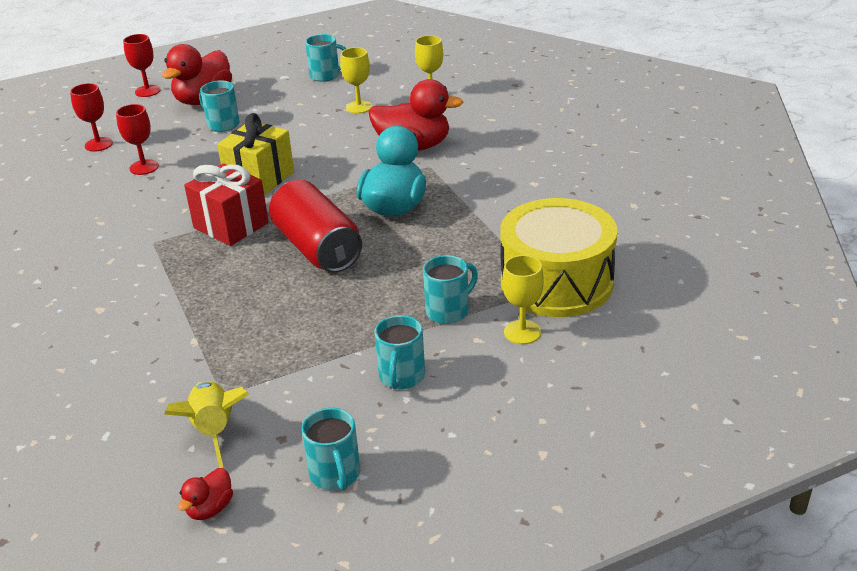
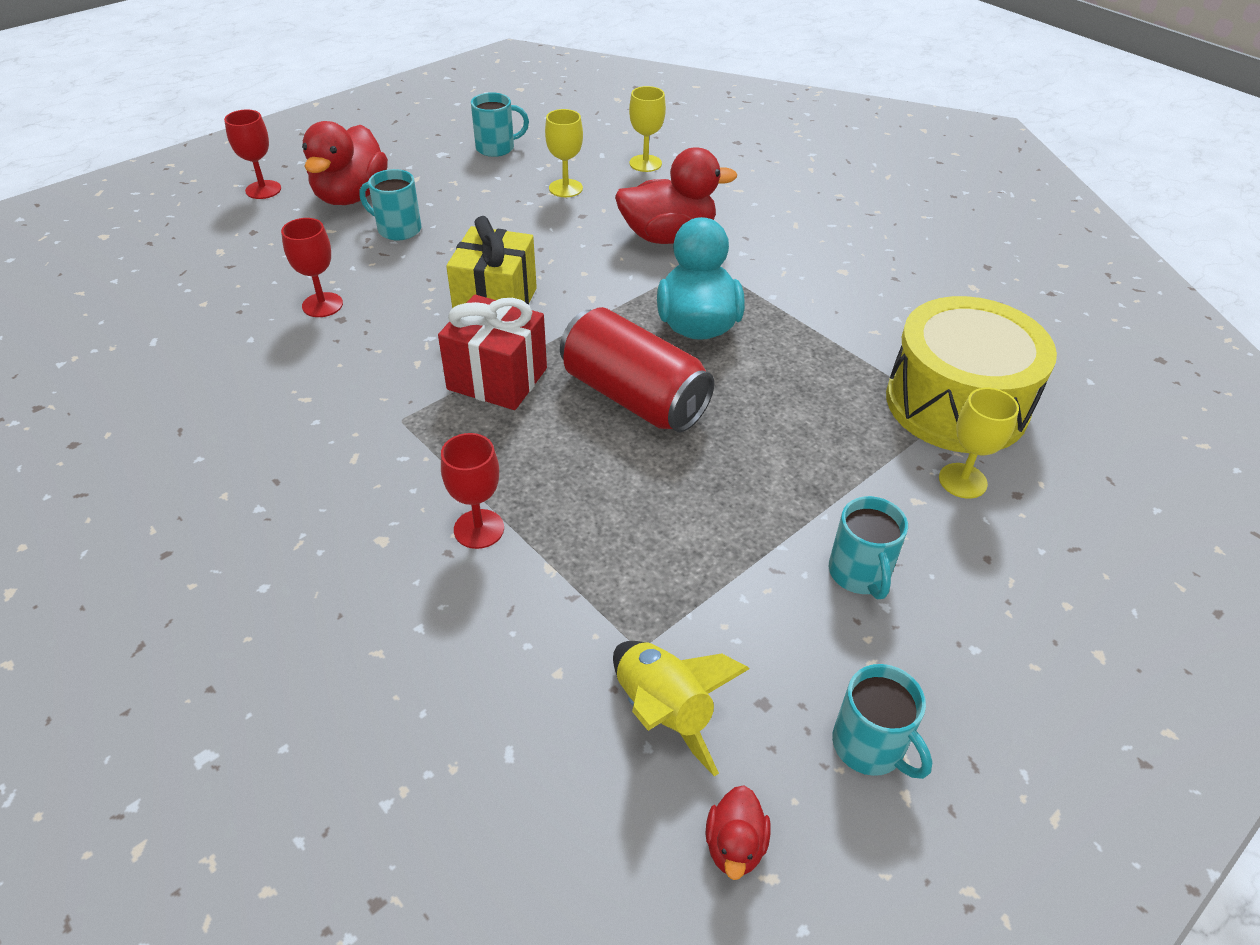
camera: 20 degrees left, 10 degrees up
red goblet [70,83,113,152] -> red goblet moved to [441,433,504,549]
turquoise mug [423,255,478,324] -> none

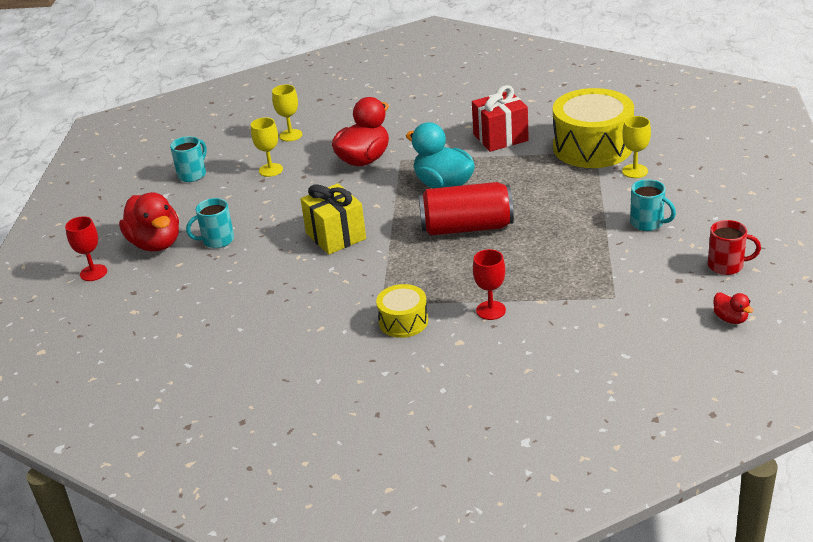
camera: 40 degrees left, 10 degrees down
red goblet [281,218,343,317] -> none
red gift [438,294,547,410] -> red gift moved to [472,85,529,152]
yellow rocket [613,641,750,776] -> none
turquoise mug [832,664,933,779] -> red mug [708,220,761,275]
none -> yellow drum [376,284,428,338]

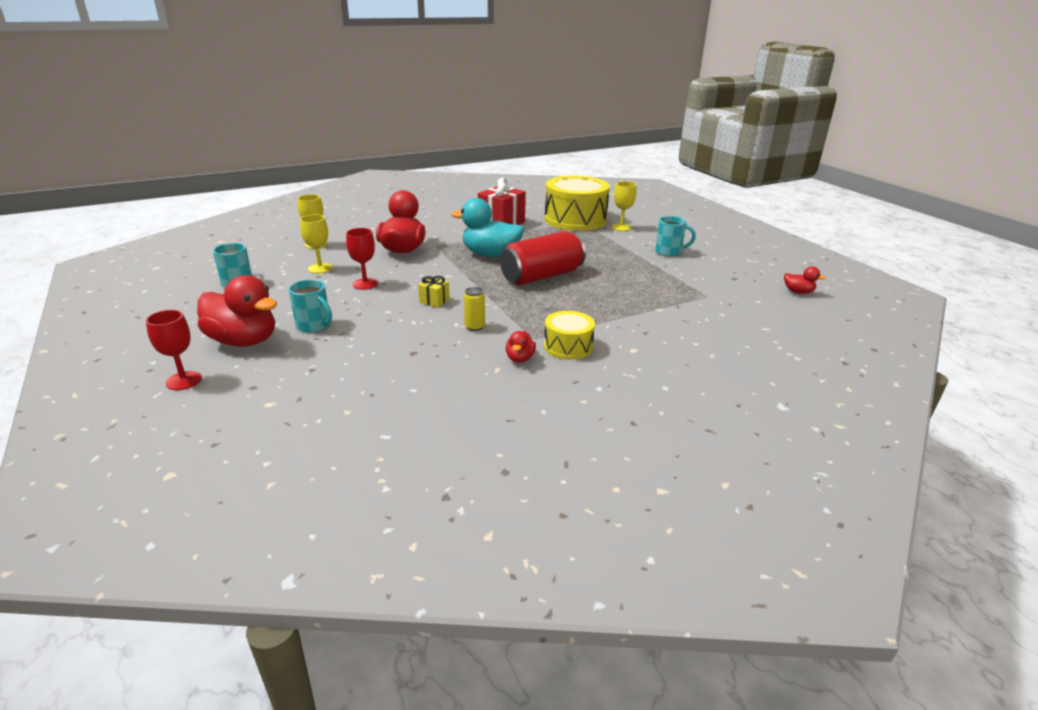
camera: 35 degrees left, 5 degrees down
turquoise mug [186,198,234,248] -> turquoise mug turned 90 degrees counterclockwise [288,279,332,333]
yellow gift [300,183,366,255] -> yellow gift [418,276,449,308], size x0.49
red goblet [473,249,506,320] -> red goblet moved to [346,228,378,290]
red mug [708,220,761,275] -> none
none -> yellow can [464,287,485,331]
none -> red duck [506,331,536,363]

